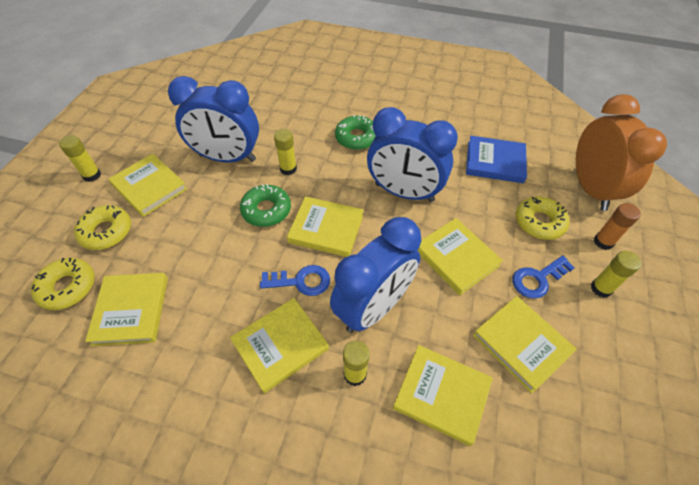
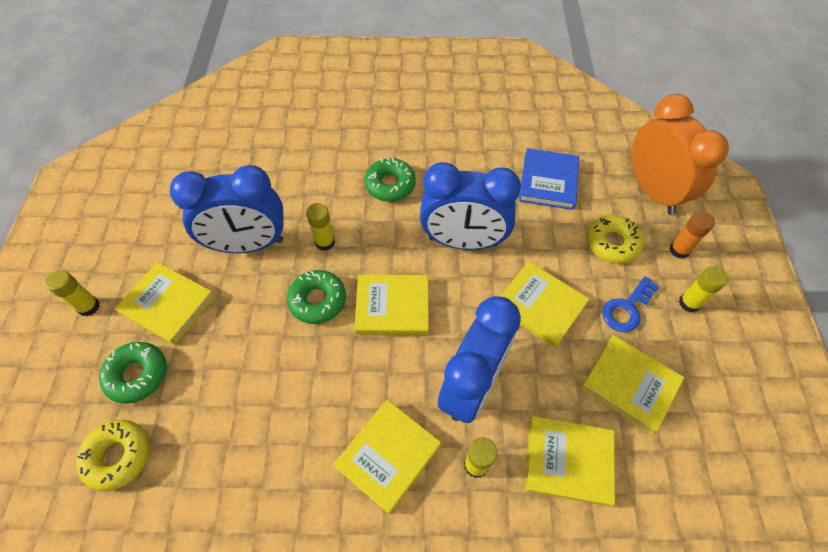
camera: 15 degrees left, 5 degrees up
yellow donut [74,205,131,250] -> green donut [99,342,167,404]
yellow book [85,273,168,346] -> none
blue key [260,265,330,296] -> none
blue book [466,136,527,183] -> blue book turned 75 degrees counterclockwise [519,148,579,210]

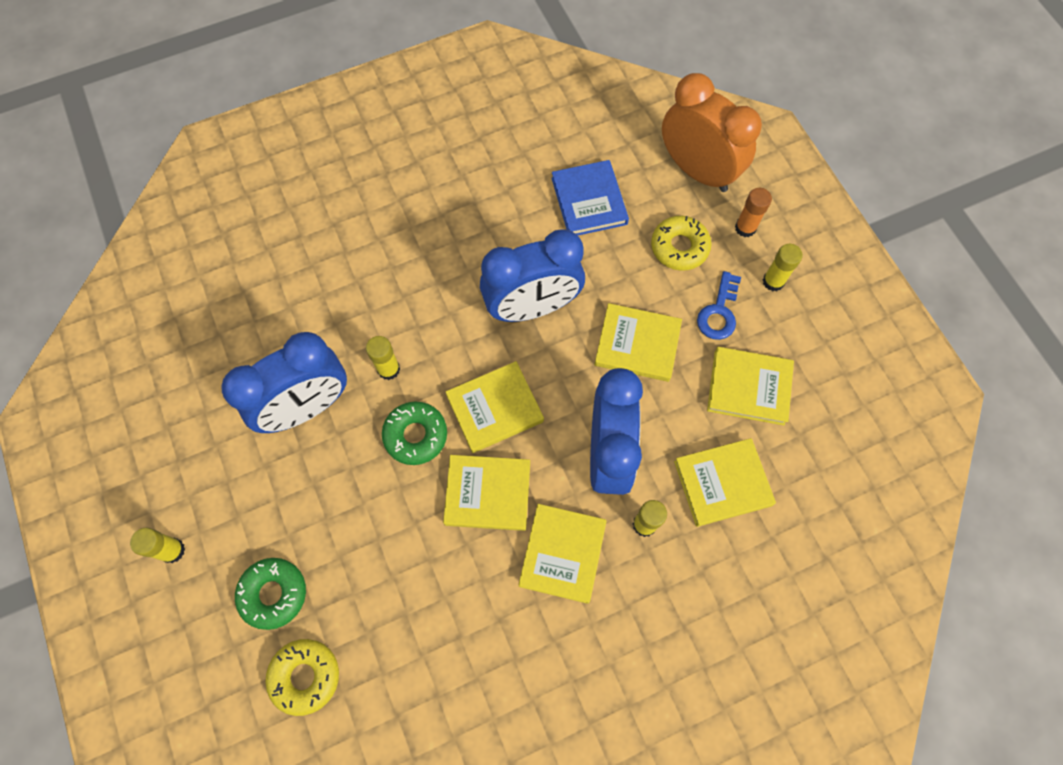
camera: 25 degrees left, 10 degrees up
yellow book [115,262,215,345] -> yellow book moved to [443,455,530,531]
green donut [364,157,416,202] -> none

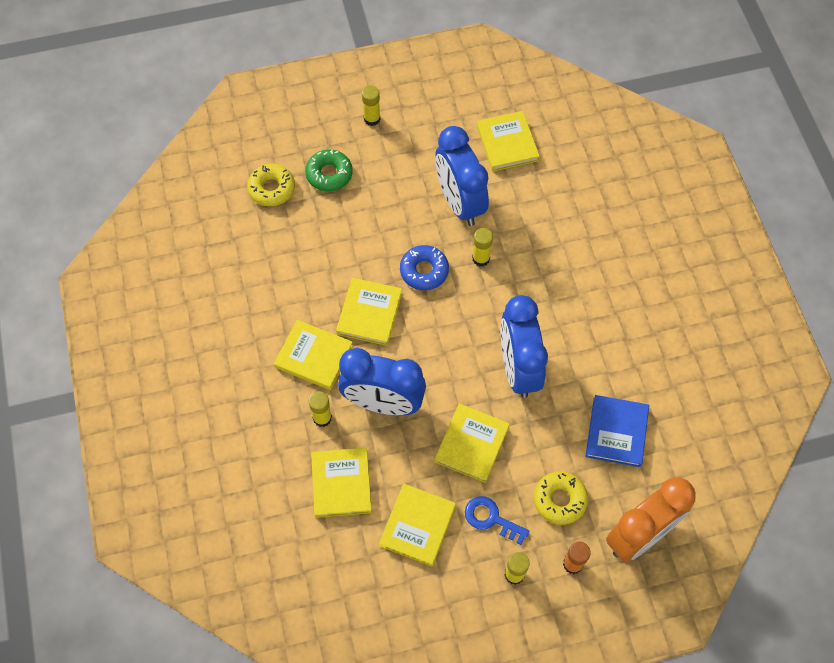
camera: 100 degrees right, 5 degrees down
green donut [382,402,447,465] -> blue donut [400,245,449,290]
yellow book [445,361,544,453] -> yellow book moved to [477,111,540,172]
blue book [551,160,629,236] -> blue book turned 75 degrees counterclockwise [585,395,649,467]

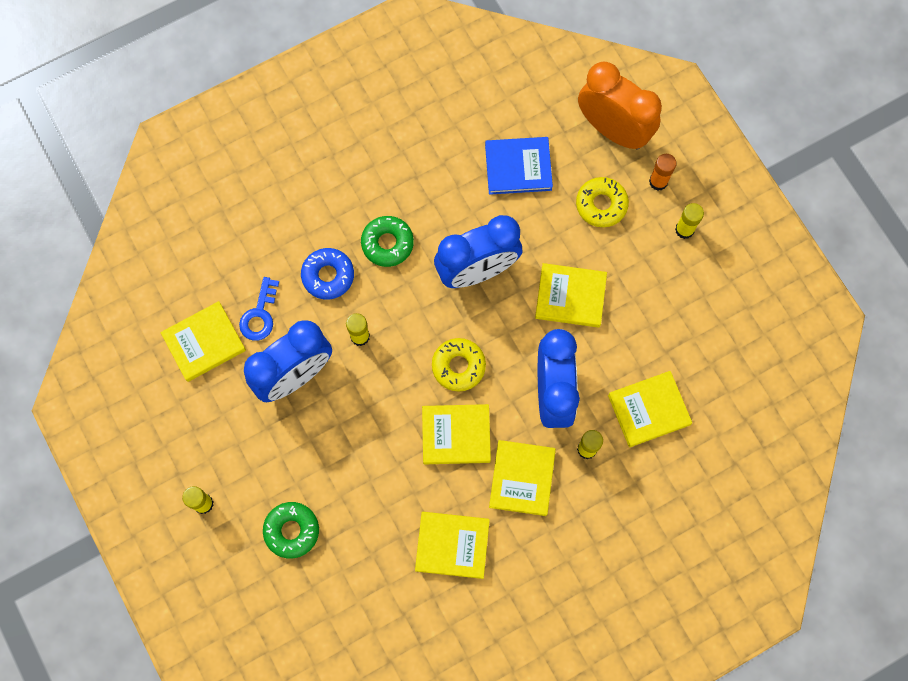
camera: 105 degrees left, 10 degrees up
yellow donut [247,164,295,206] -> yellow donut moved to [432,338,486,392]
yellow book [379,484,456,566] -> yellow book moved to [415,512,490,579]
blue donut [400,245,449,290] -> blue donut moved to [301,248,354,299]
blue key [465,496,530,545] -> blue key moved to [239,277,279,341]
none -> green donut [361,216,414,267]

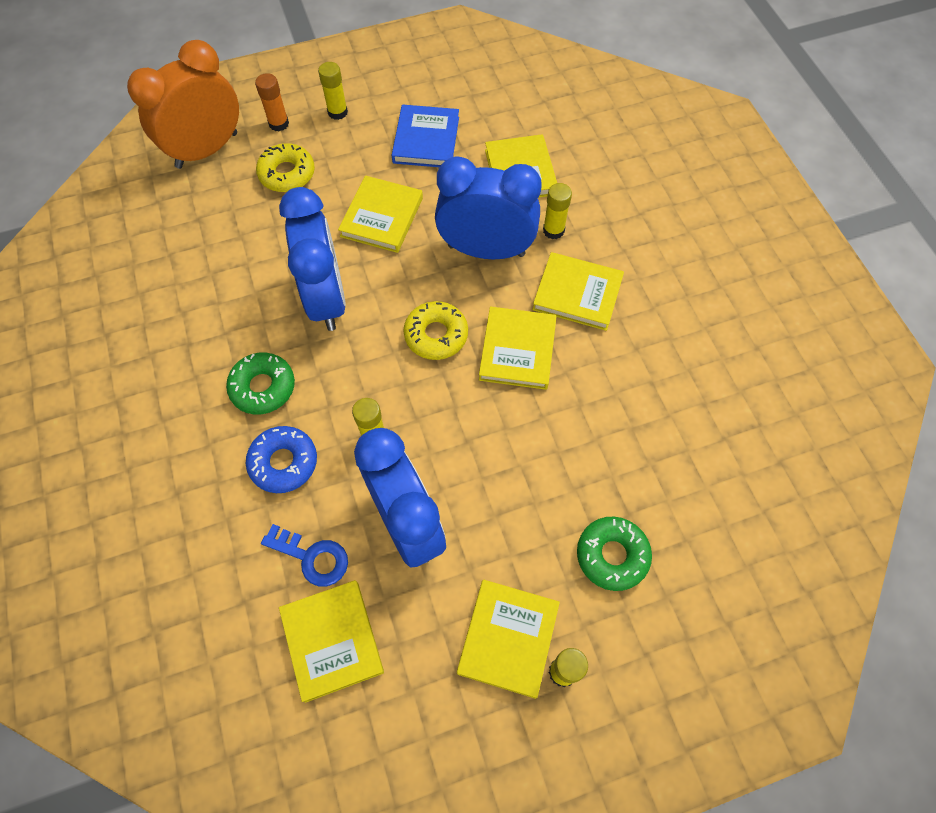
camera: 80 degrees left, 10 degrees down
yellow book [415,512,490,579] -> yellow book moved to [457,580,560,699]
blue book [485,137,553,195] -> blue book moved to [392,105,459,167]

